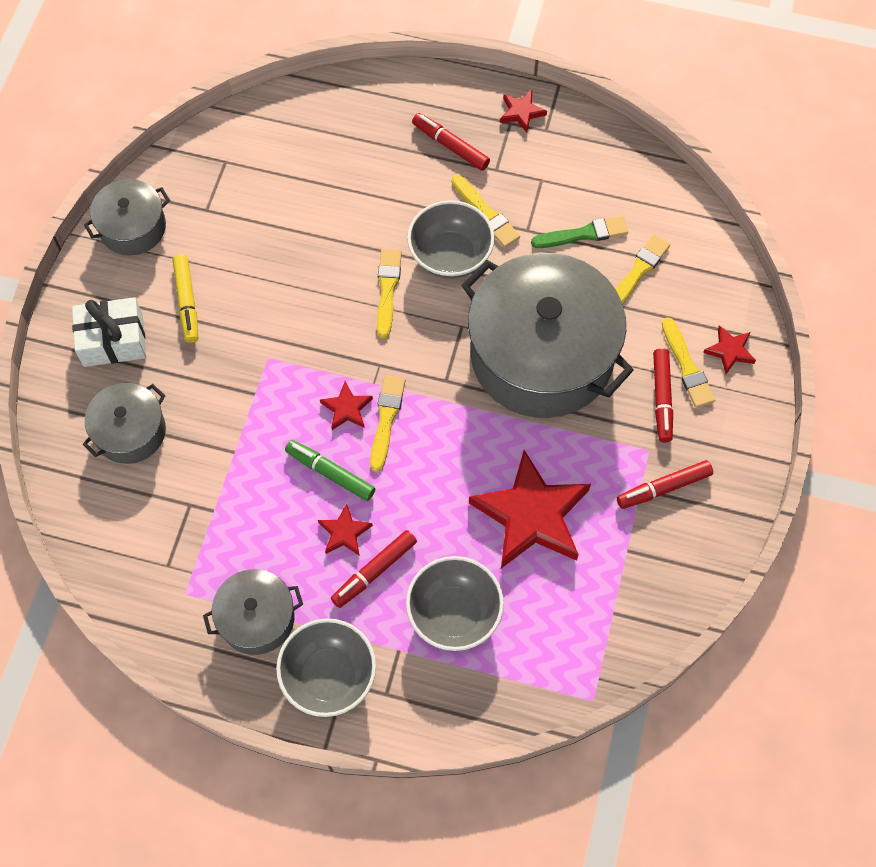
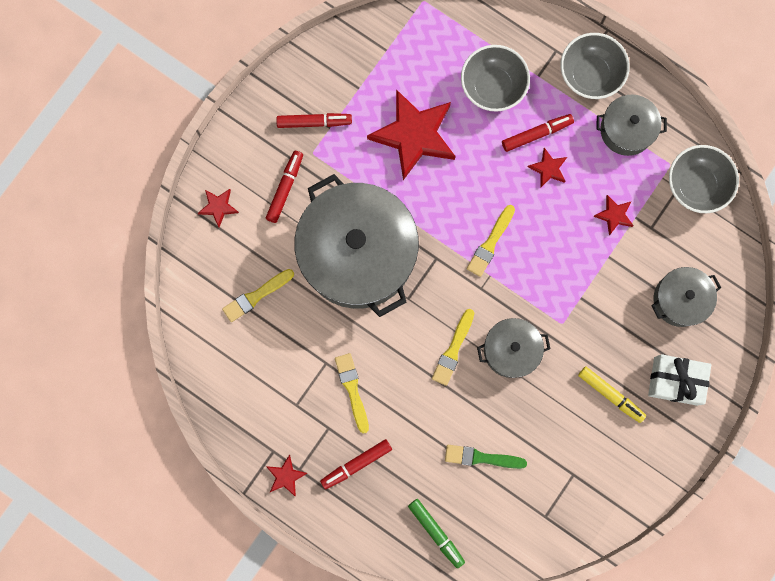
camera: 160 degrees left, 15 degrees up
grey pot [84,179,170,255] -> grey pot moved to [477,318,550,378]
yellow marker [173,255,198,343] -> yellow marker turned 120 degrees clockwise [578,366,646,423]
green marker [285,440,376,501] -> green marker moved to [408,499,465,568]
red star [320,381,373,430] -> red star moved to [593,195,634,235]
grey bowl [407,200,495,279] -> grey bowl moved to [669,145,739,213]
red marker [412,113,490,171] -> red marker turned 90 degrees clockwise [320,439,392,490]
green brush [531,216,628,248] -> green brush moved to [445,445,527,469]
yellow brush [662,317,715,408] -> none

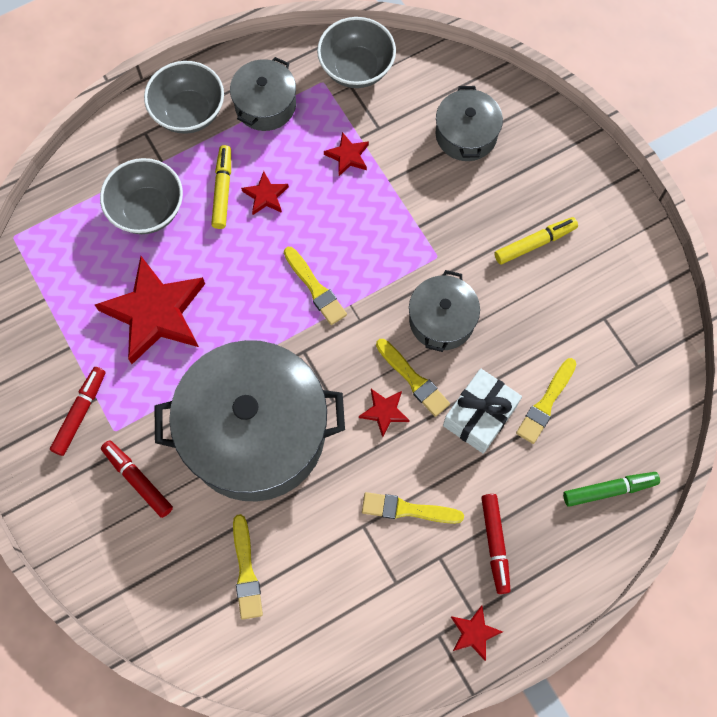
camera: 65 degrees left, 10 degrees down
red star [198,189,239,227] -> red star moved to [359,389,409,437]
green brush [445,445,527,469] -> yellow brush [516,358,576,444]
red marker [502,114,574,152] -> yellow marker [211,145,231,229]
white gift [648,354,711,406] -> white gift moved to [443,368,522,454]

